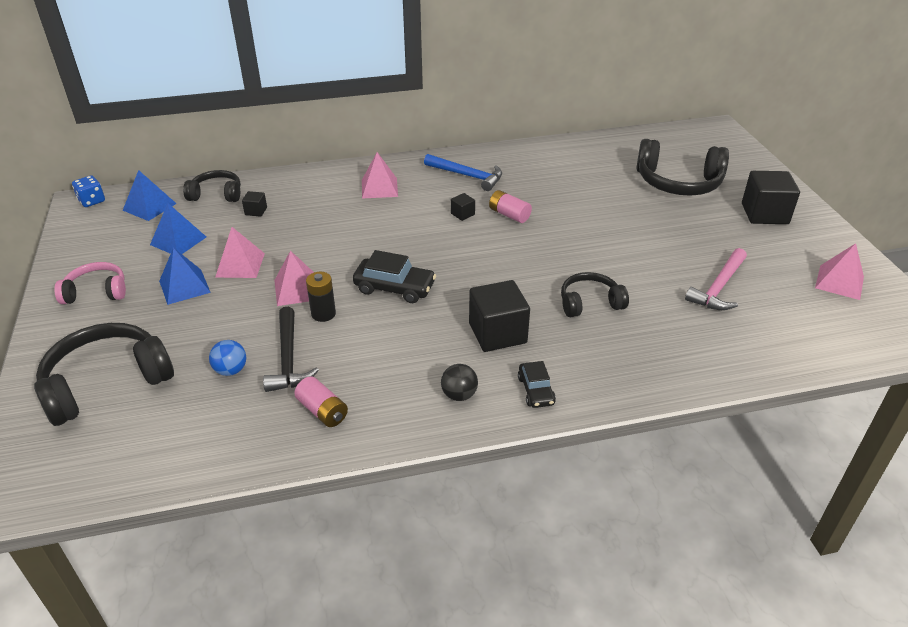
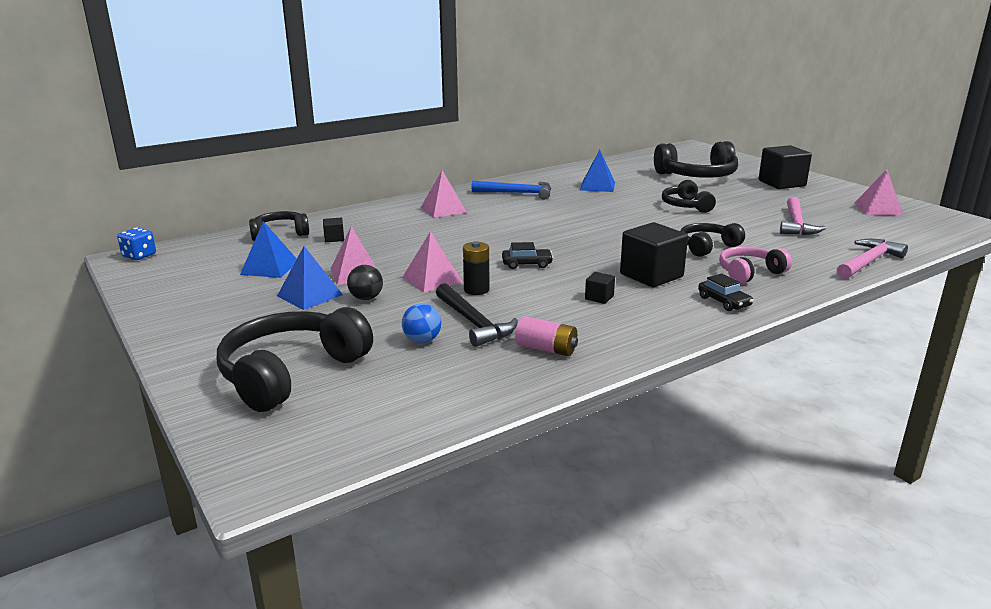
camera: 20 degrees left, 15 degrees down
pink headphones [54,262,126,304] -> pink headphones moved to [719,246,792,284]
blue pyramid [123,170,177,221] -> blue pyramid moved to [580,150,615,192]
black car [353,250,436,303] -> black car [502,242,553,269], size x0.62
black ball [441,364,478,401] -> black ball moved to [347,265,383,300]
black cube [451,193,475,221] -> black cube moved to [585,272,615,304]
pink battery [489,190,532,223] -> none
none -> black headphones [662,180,716,213]
none -> pink hammer [837,239,908,279]

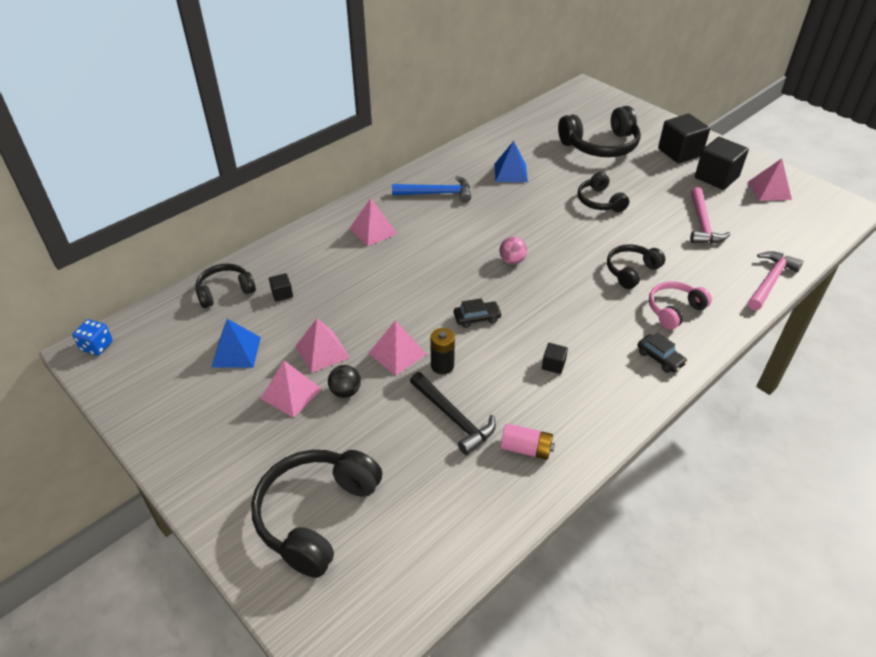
camera: 10 degrees left, 20 degrees up
blue pyramid [277,246,343,310] -> pink pyramid [260,361,322,418]
blue ball [402,303,441,343] -> none
black cube [620,222,688,287] -> black cube moved to [695,137,749,190]
none -> pink ball [500,237,527,264]

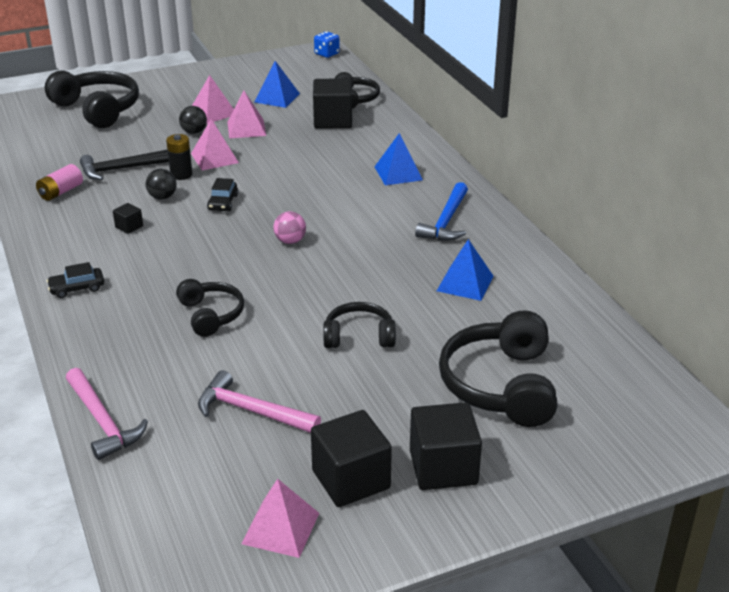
camera: 110 degrees right, 10 degrees down
black cube [269,273,293,302] -> black cube [313,78,352,129], size x2.17
pink pyramid [349,198,397,246] -> blue pyramid [375,133,423,185]
pink headphones [649,281,712,329] -> none
none -> black ball [146,169,177,199]

